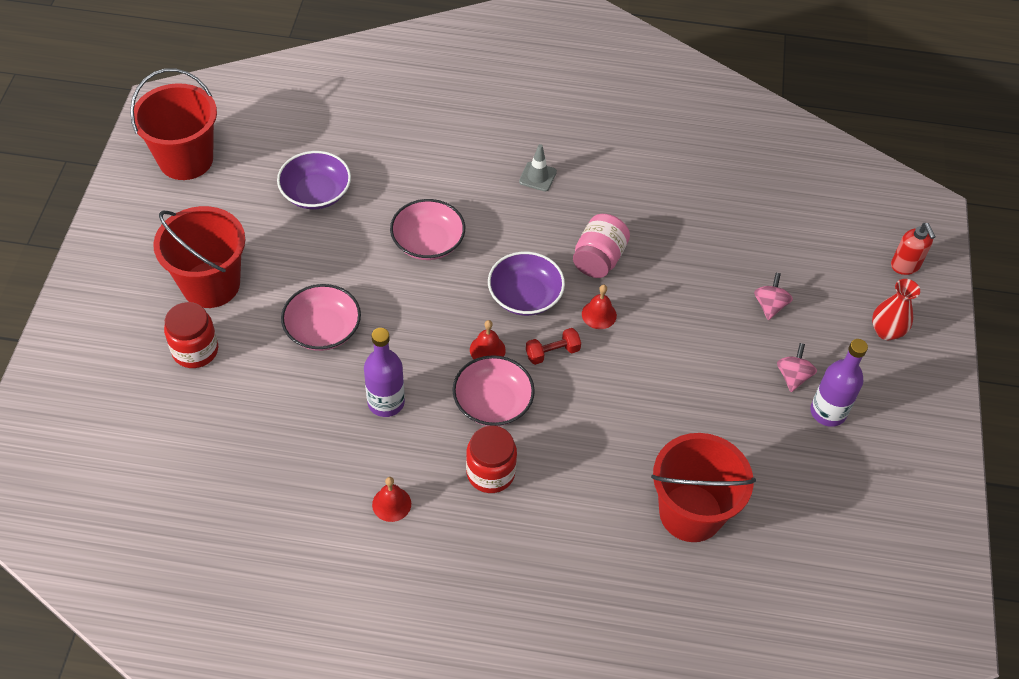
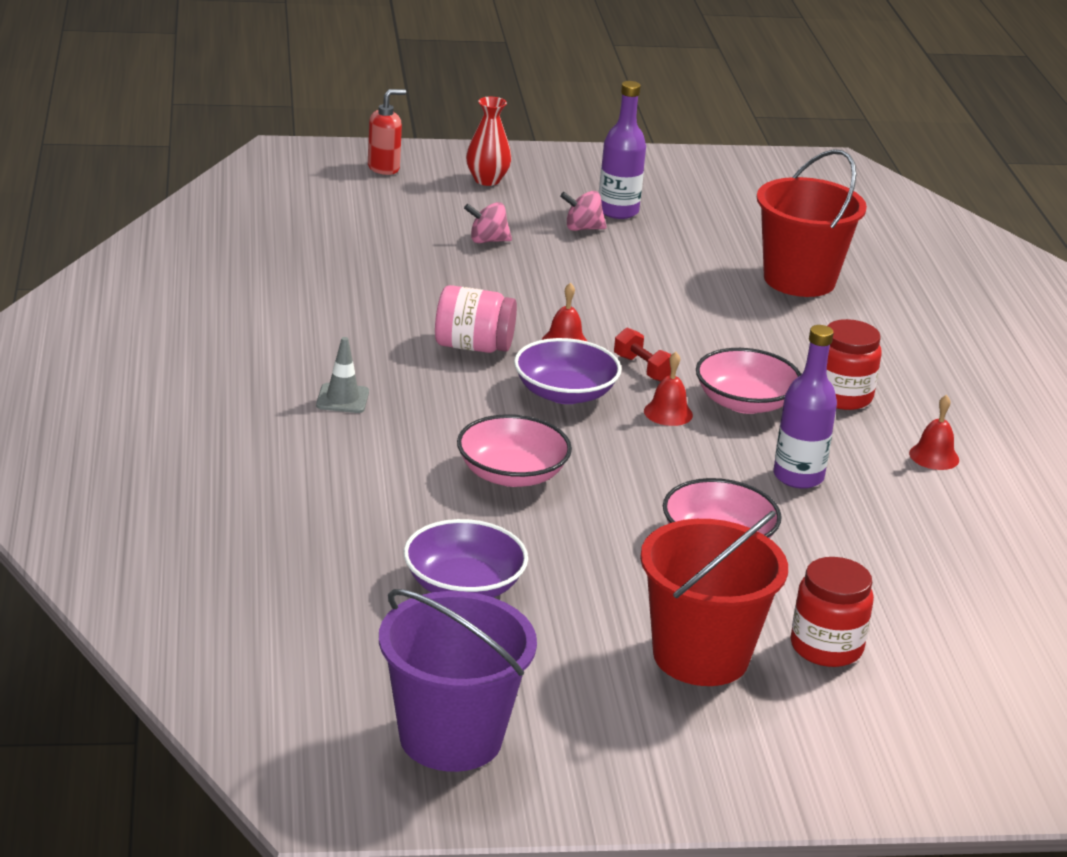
camera: 105 degrees left, 25 degrees down
red bucket [130,69,217,180] -> purple bucket [379,589,537,772]

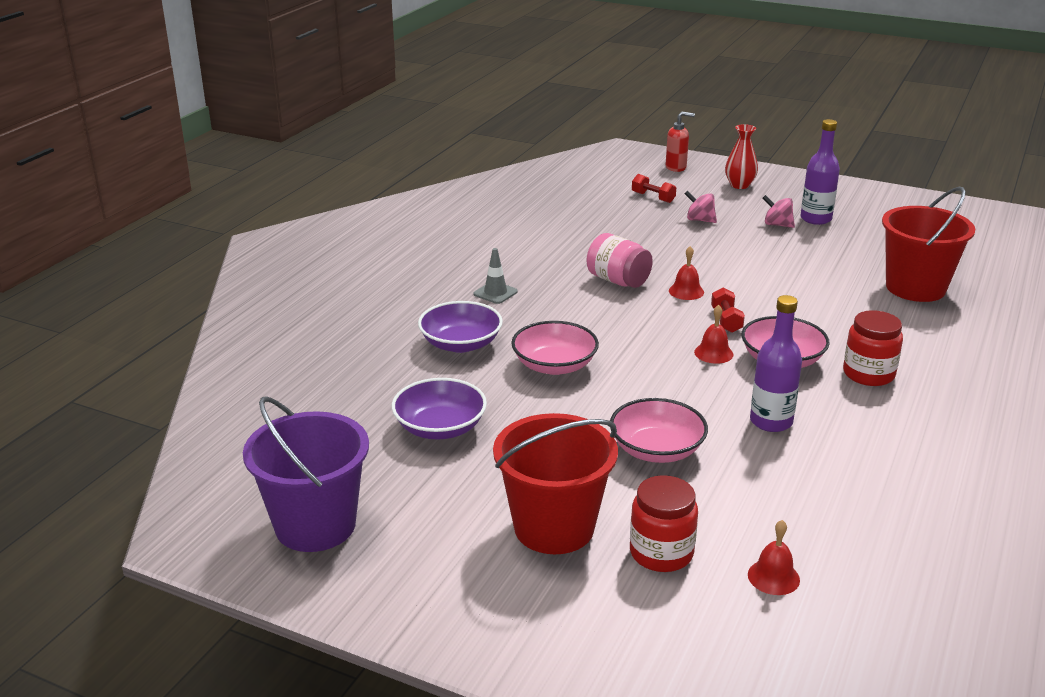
camera: 35 degrees right, 0 degrees up
purple bowl [514,338,622,404] -> purple bowl moved to [418,301,503,353]
red bell [909,395,959,470] -> red bell moved to [748,520,800,595]
none -> red dumbbell [632,174,676,203]

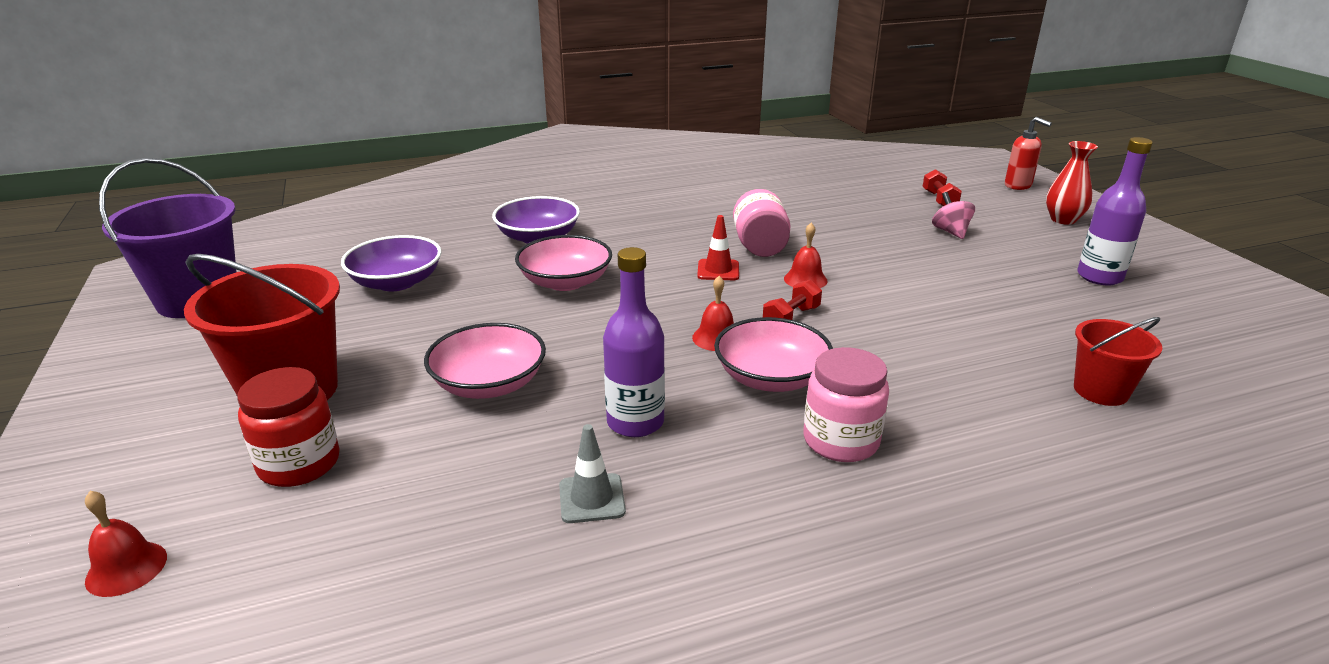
camera: 45 degrees right, 0 degrees up
grey traffic cone [474,248,518,304] -> grey traffic cone moved to [559,424,626,523]
red bell [748,520,800,595] -> red bell moved to [85,491,167,597]
pink spinning top [763,195,795,228] -> none
red jar [843,310,903,386] -> pink jar [803,347,889,462]
red bucket [882,187,975,302] -> red bucket [1074,317,1163,406], size x0.57
none -> red traffic cone [697,215,739,280]

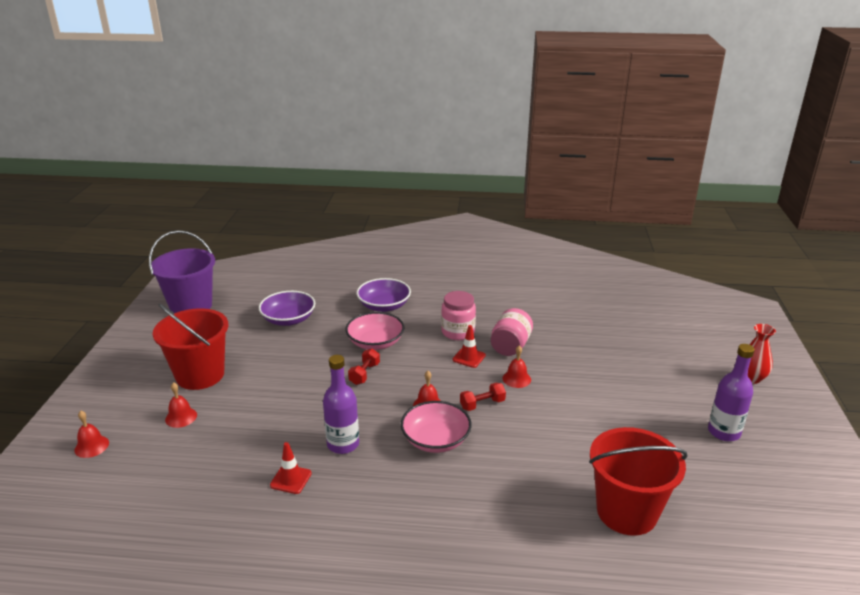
camera: 25 degrees right, 0 degrees up
red jar [238,367,340,487] -> red bell [165,382,197,428]
pink bowl [424,323,546,399] -> none
grey traffic cone [559,424,626,523] -> red traffic cone [270,442,312,494]
pink jar [803,347,889,462] -> pink jar moved to [441,291,476,340]
red dumbbell [923,169,962,206] -> red dumbbell moved to [348,349,380,385]
pink spinning top [932,192,975,239] -> none
red soap dispenser [1005,117,1052,190] -> none
red bucket [1074,317,1163,406] -> red bucket [589,427,688,536], size x1.77

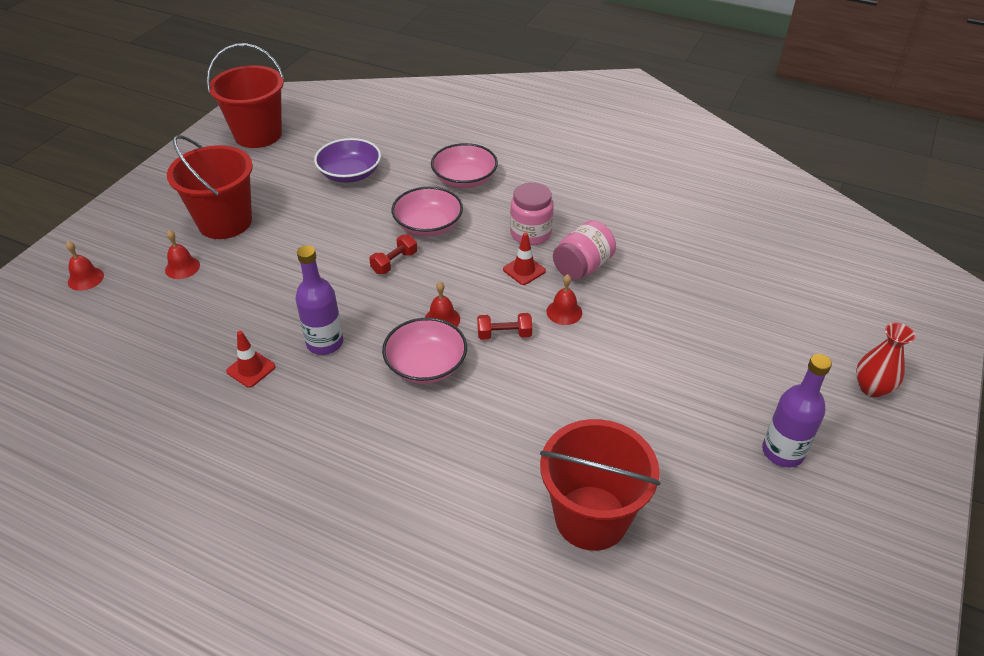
camera: 20 degrees right, 15 degrees up
purple bucket [149,230,215,313] -> red bucket [207,43,284,148]
purple bowl [357,278,411,312] -> pink bowl [431,143,498,188]

